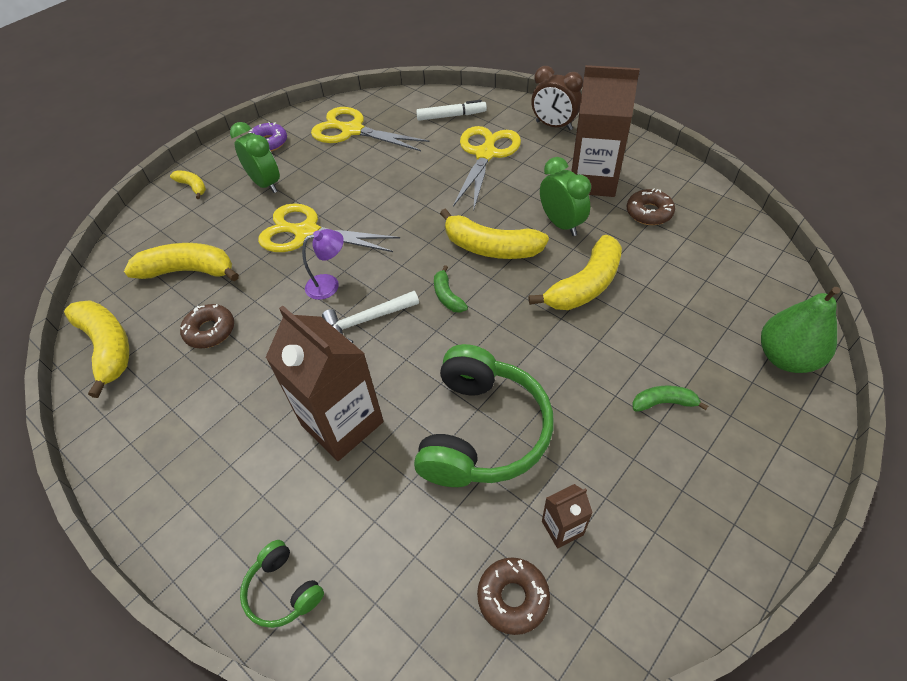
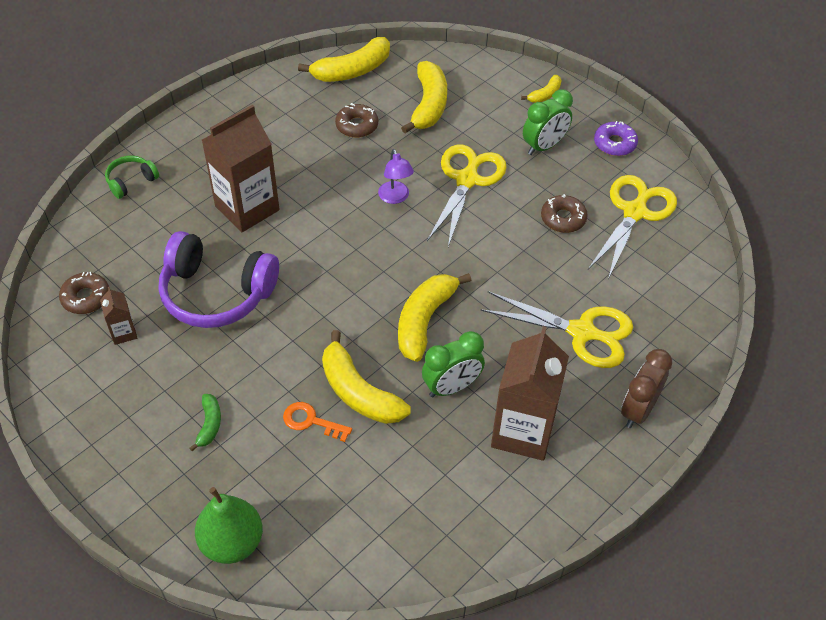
camera: 90 degrees right, 0 degrees up
white hammer [322,291,419,343] -> none
green headphones [414,344,553,487] -> purple headphones [158,231,279,328]
white marker [416,100,487,121] -> none
green banana [434,265,468,313] -> none
brown donut [627,188,675,225] -> brown donut moved to [541,194,588,233]
none -> orange key [283,402,352,442]

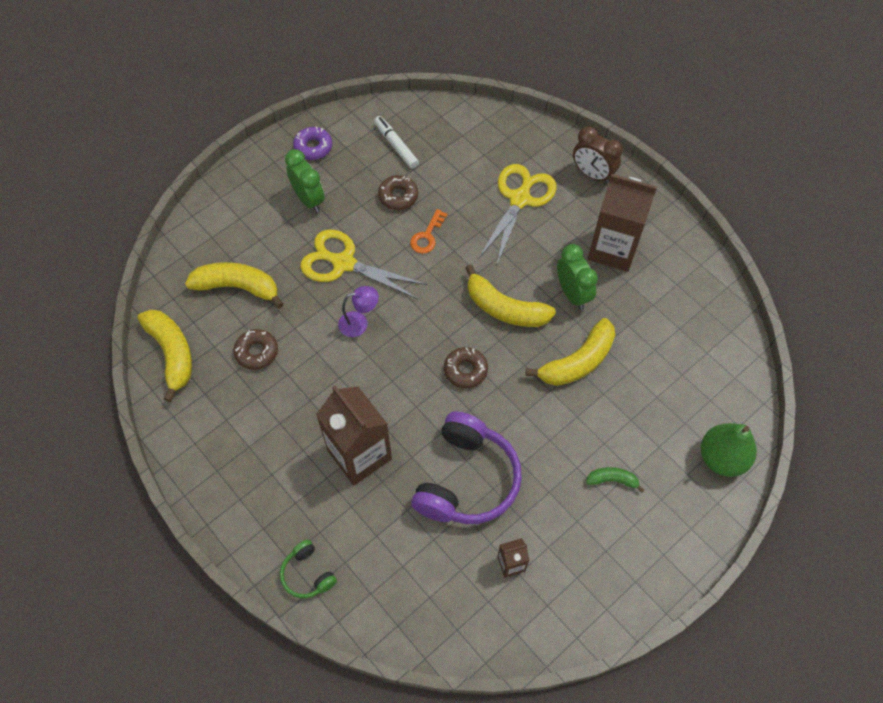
camera: 85 degrees left, 10 degrees up
brown donut [59,272,109,314] -> brown donut moved to [444,347,488,388]
orange key [283,402,352,442] -> orange key moved to [410,209,448,254]
yellow banana [521,75,562,103] -> none
yellow scissors [588,175,677,279] -> white marker [374,116,419,169]

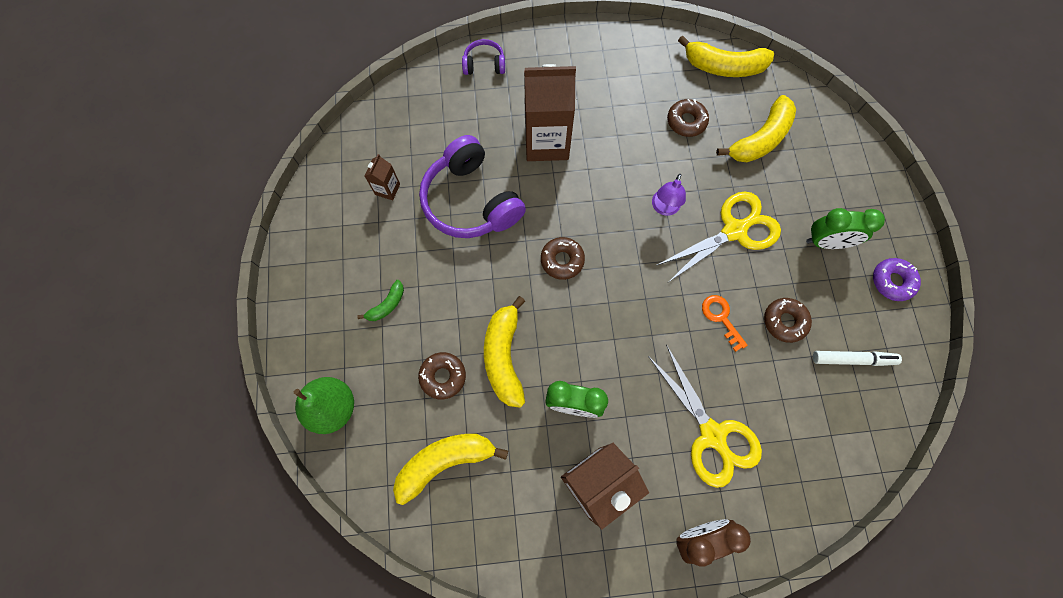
camera: 125 degrees right, 10 degrees up
green headphones [280,540,337,598] -> purple headphones [462,39,505,75]
yellow banana [465,264,556,327] -> yellow banana moved to [393,434,508,505]
none -> brown donut [418,352,466,399]

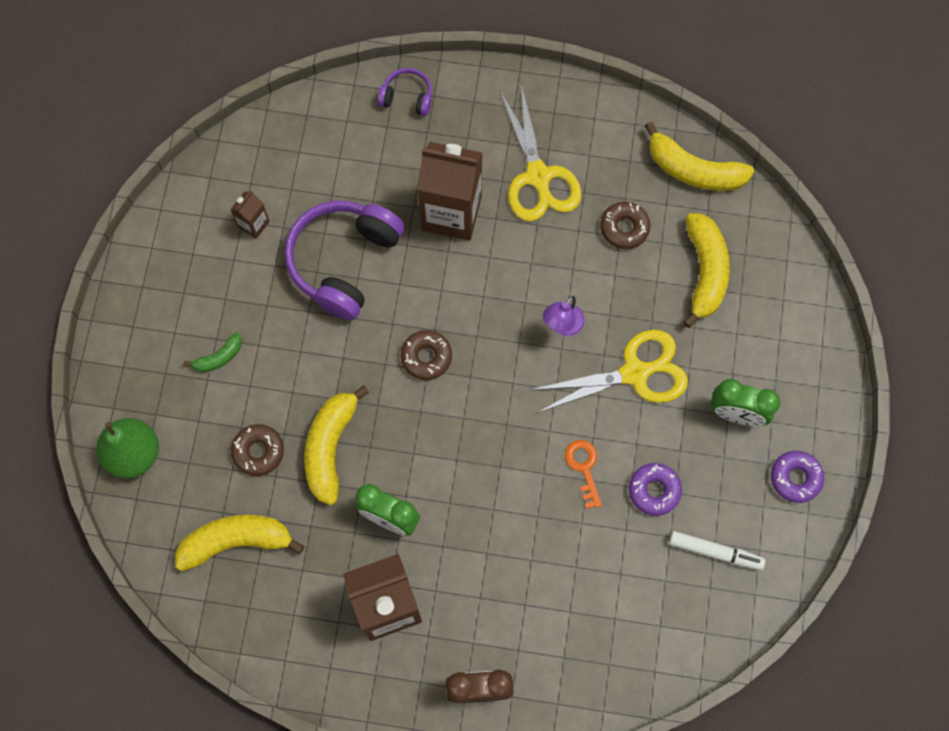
camera: 15 degrees right, 0 degrees up
purple headphones [419,135,526,238] -> purple headphones turned 45 degrees clockwise [284,201,405,320]
yellow scissors [648,345,762,488] -> yellow scissors moved to [499,85,582,221]
yellow banana [716,95,796,162] -> yellow banana turned 60 degrees counterclockwise [683,213,730,328]
brown donut [764,298,812,343] -> purple donut [629,463,682,516]

